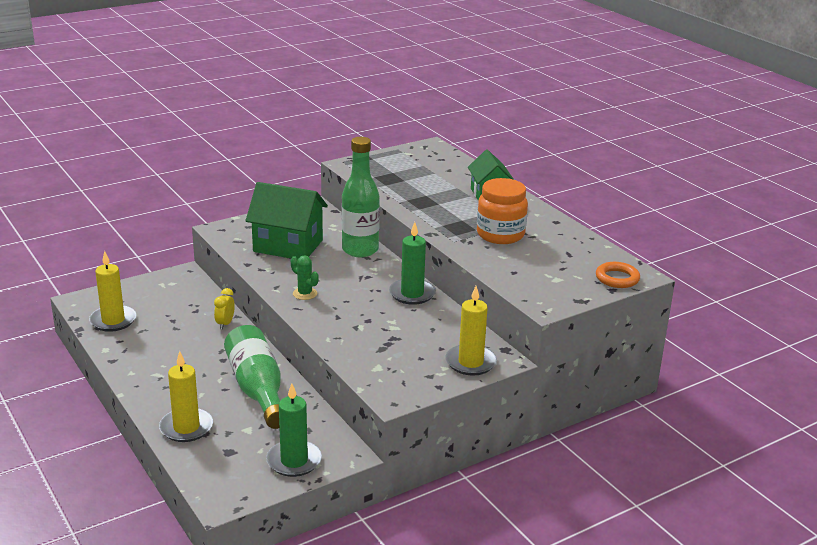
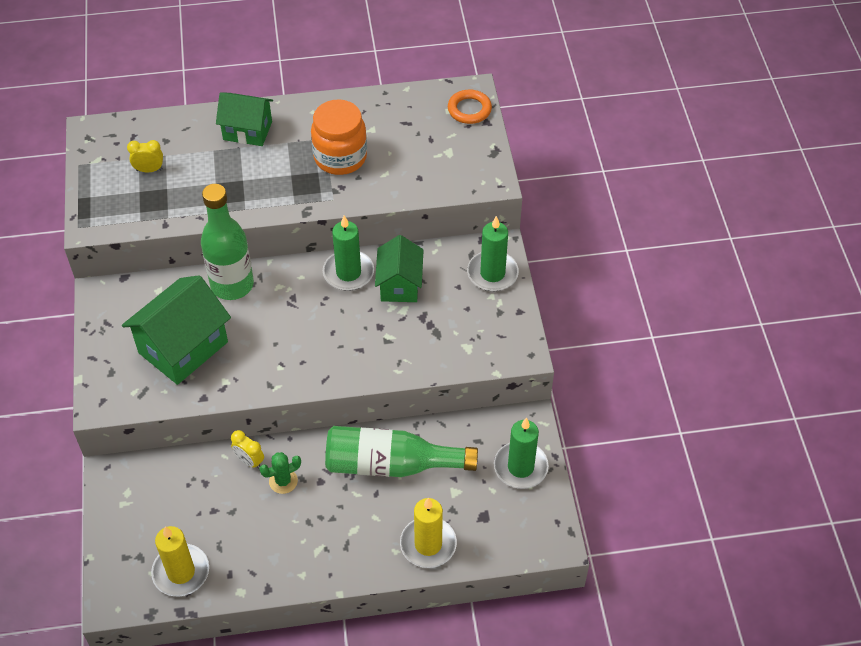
camera: 65 degrees left, 25 degrees up
green cactus [291,255,319,300] -> green cactus moved to [260,452,301,494]
yellow candle [445,286,497,376] -> green candle [467,216,519,291]
none -> yellow clock [127,140,163,172]
none -> green house [375,235,424,302]

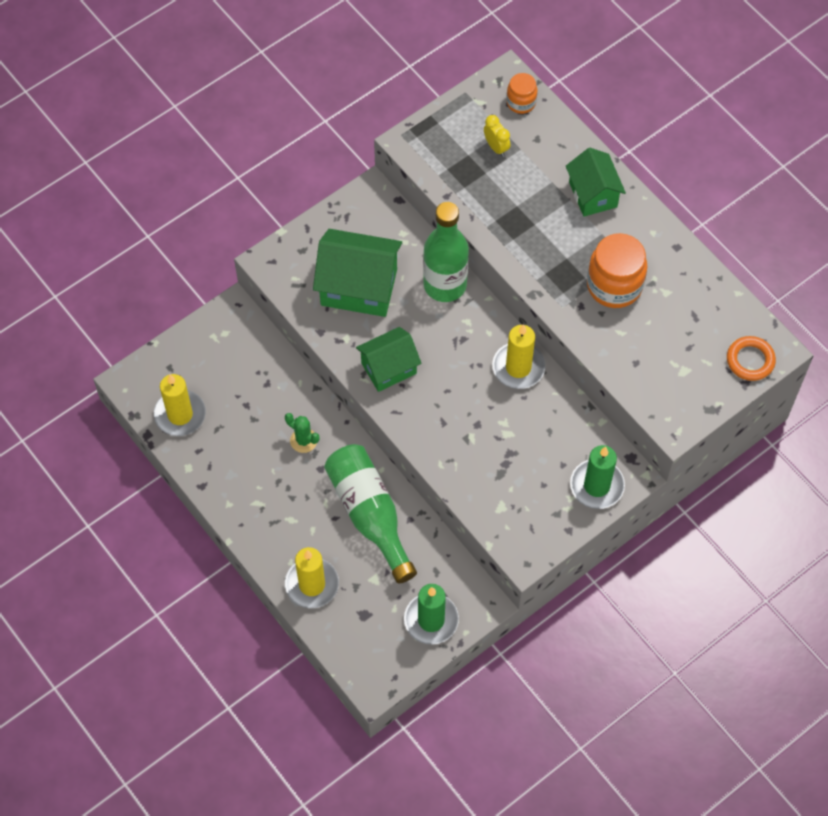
camera: 60 degrees right, 10 degrees up
yellow clock [231,430,264,469] -> none
green candle [323,215,374,291] -> yellow candle [492,324,545,389]
green house [375,235,424,302] -> green house moved to [356,327,422,392]
none -> orange jar [506,73,537,114]

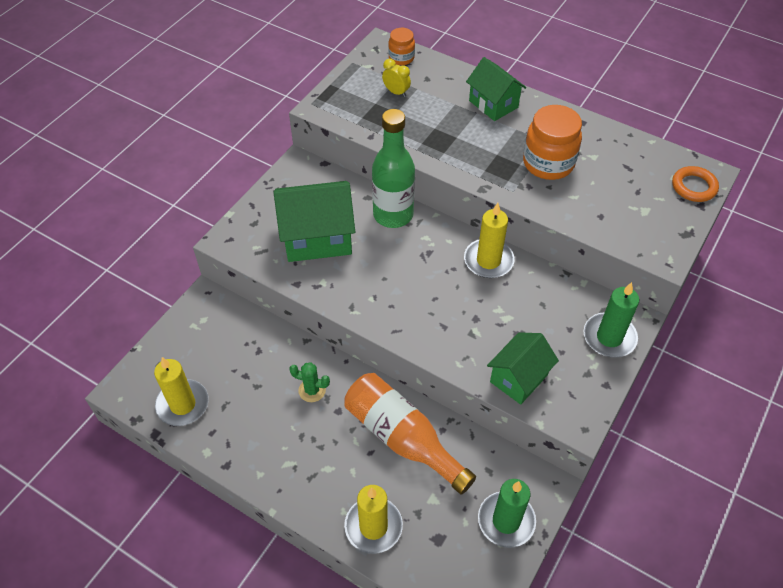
camera: 20 degrees left, 10 degrees down
green bottle [324,444,417,583] -> orange bottle [344,373,476,495]
green house [356,327,422,392] -> green house moved to [487,332,559,405]

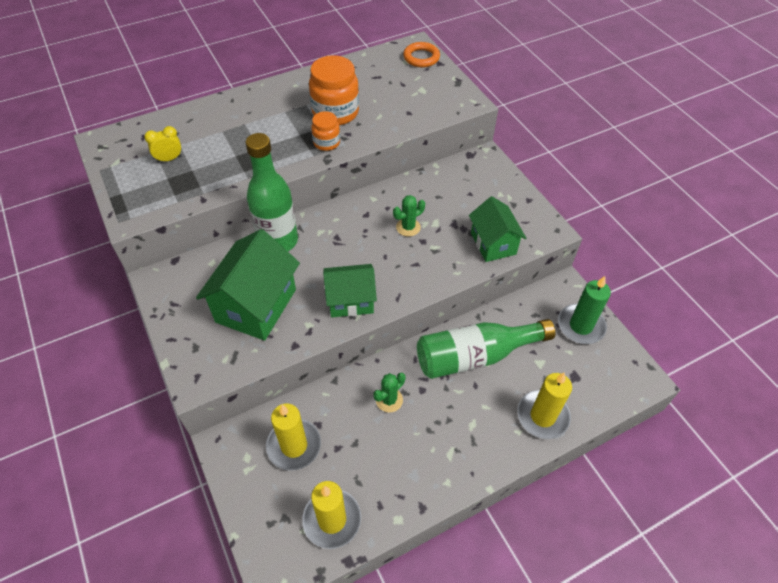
camera: 60 degrees left, 0 degrees up
orange bottle [344,373,476,495] -> green bottle [417,319,555,379]
orange jar [388,28,415,65] -> orange jar moved to [311,111,340,151]
yellow candle [464,203,514,278] -> yellow candle moved to [266,404,321,471]
green house [466,57,526,121] -> green house moved to [323,264,377,317]
green candle [584,282,639,358] -> none
none -> green cactus [393,195,425,237]

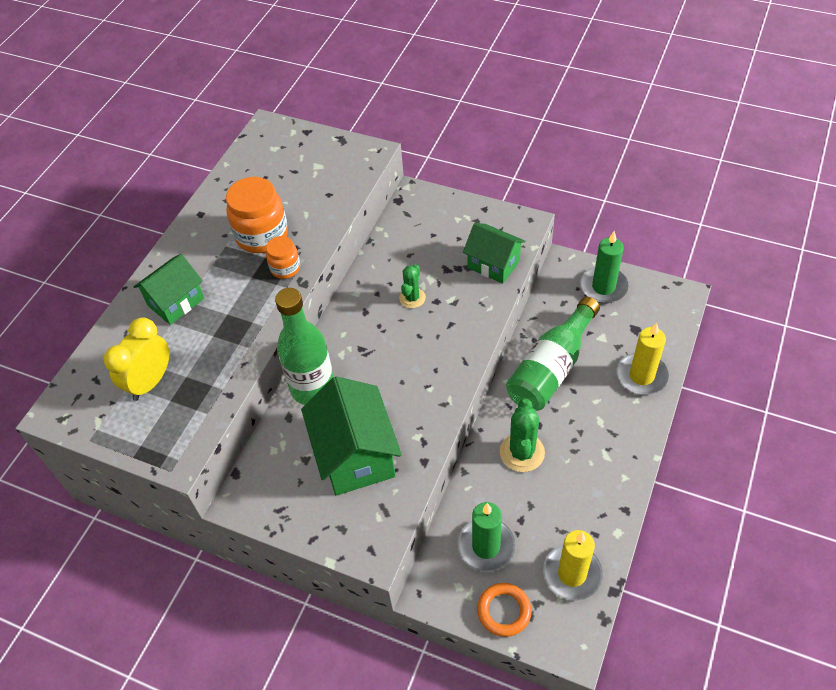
camera: 35 degrees left, 0 degrees up
yellow clock [144,126,182,163] -> yellow clock [103,318,170,401], size x1.72
yellow candle [266,404,321,471] -> green candle [457,502,515,572]
green house [323,264,377,317] -> green house moved to [134,254,205,325]
green cactus [373,373,406,413] -> green cactus [500,398,545,472], size x1.59
orange ring [403,42,440,67] -> orange ring moved to [477,583,532,637]

